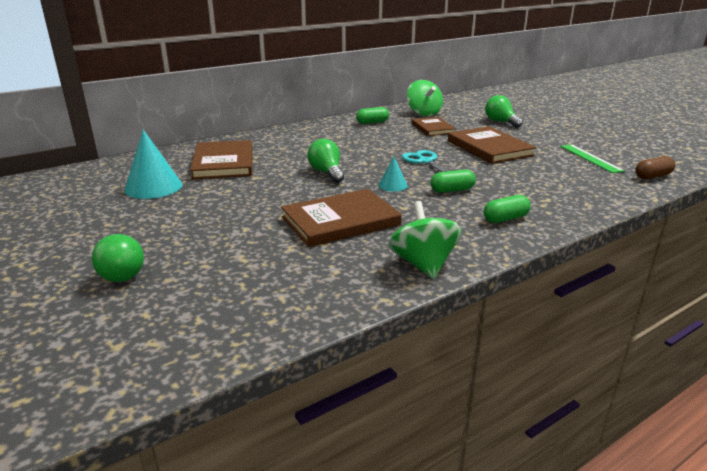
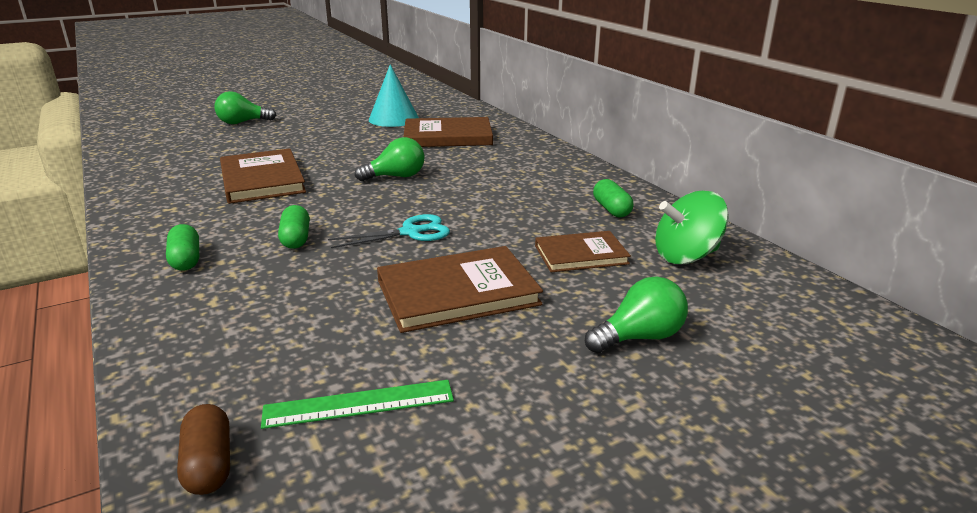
camera: 95 degrees right, 0 degrees up
turquoise cone [379,157,407,191] -> none
green spinning top [388,201,462,279] -> none

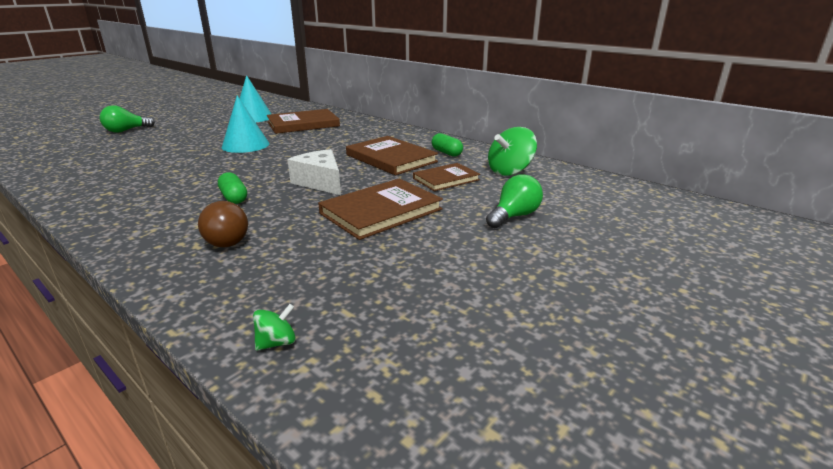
camera: 20 degrees left, 0 degrees up
green capsule [166,224,199,271] -> none
brown capsule [177,404,230,495] -> green spinning top [253,304,296,351]
brown book [220,148,306,204] -> brown book moved to [346,136,438,175]
green ruler [261,380,454,429] -> none
turquoise scissors [328,214,450,248] -> white cheese [288,149,341,195]
green light bulb [355,137,424,181] -> none
none -> brown light bulb [198,201,248,247]
none -> turquoise cone [222,95,269,153]

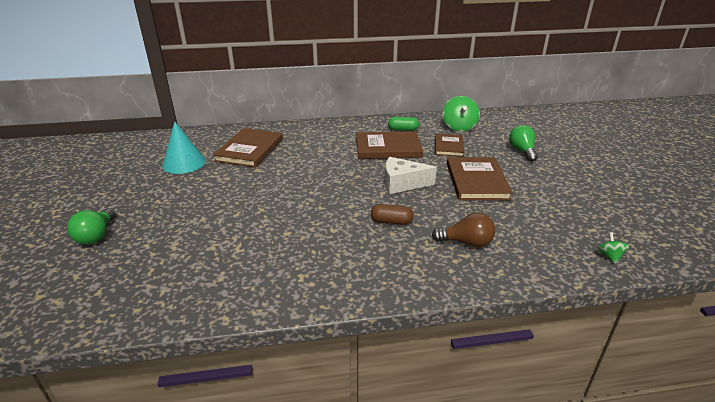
camera: 50 degrees left, 5 degrees up
green capsule [218,172,247,204] -> brown capsule [371,204,414,225]
turquoise cone [222,95,269,153] -> none

